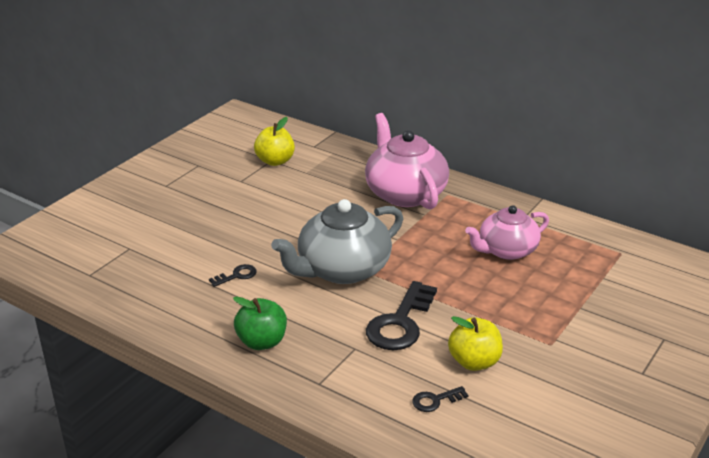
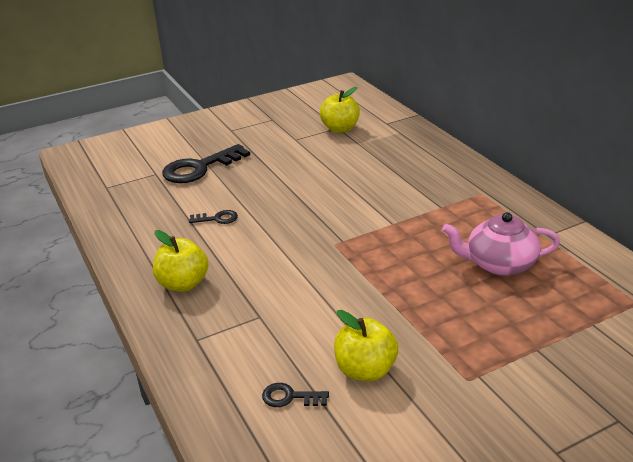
camera: 30 degrees right, 0 degrees up
green apple [233,296,287,350] -> yellow apple [153,230,208,292]
grey teapot [271,199,403,284] -> none
pink teapot [365,113,449,209] -> none
black key [366,281,437,350] -> black key moved to [162,144,250,183]

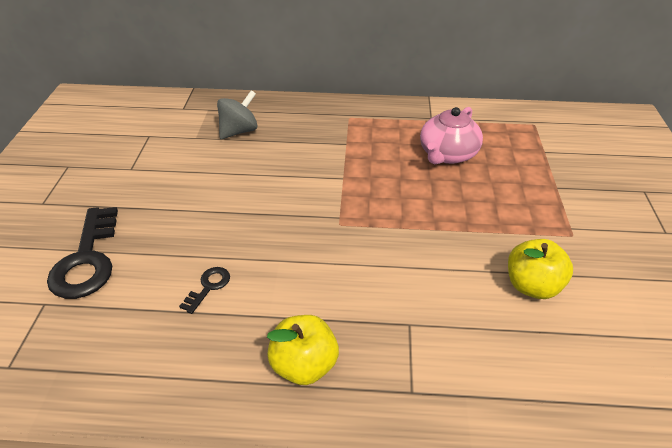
camera: 60 degrees left, 10 degrees up
black key [262,383,329,407] -> none
yellow apple [320,87,360,133] -> none
none -> grey spinning top [217,90,258,139]

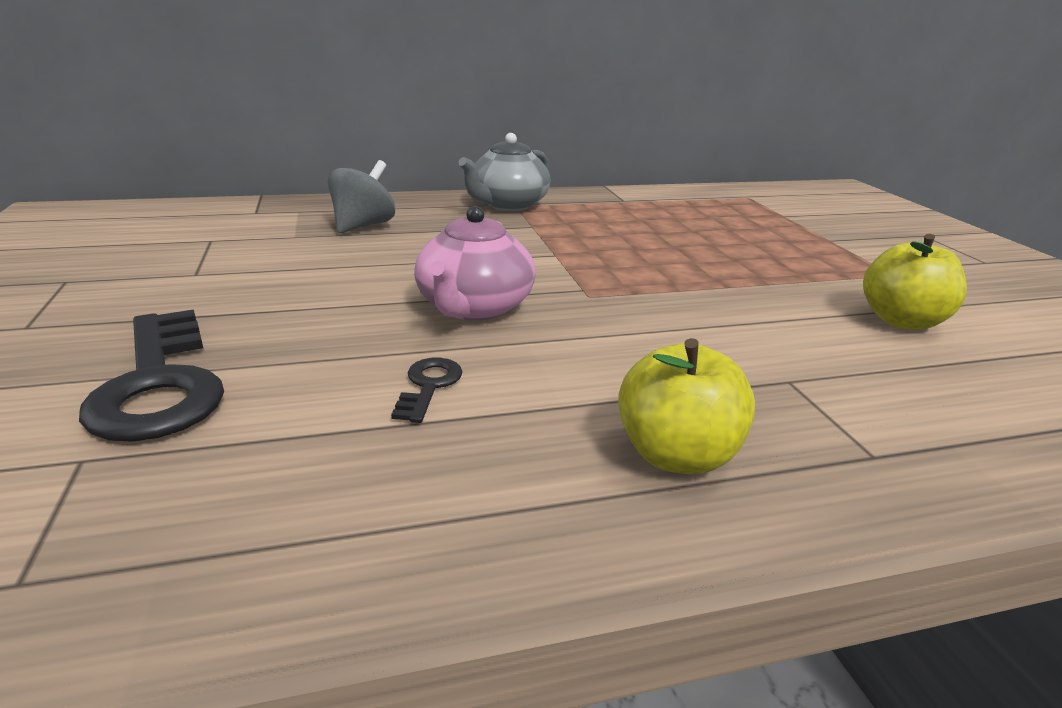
camera: 20 degrees left, 15 degrees down
pink teapot [420,107,483,164] -> pink teapot moved to [414,206,535,321]
none -> grey teapot [458,133,550,211]

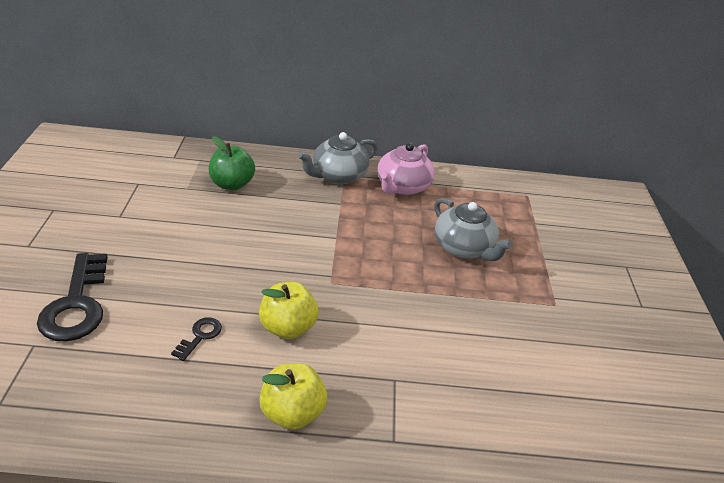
camera: 15 degrees right, 10 degrees up
grey spinning top [328,160,395,233] -> green apple [209,136,255,191]
pink teapot [414,206,535,321] -> pink teapot moved to [377,143,435,195]
yellow apple [863,234,967,330] -> yellow apple moved to [259,282,318,339]
none -> grey teapot [434,198,513,261]

